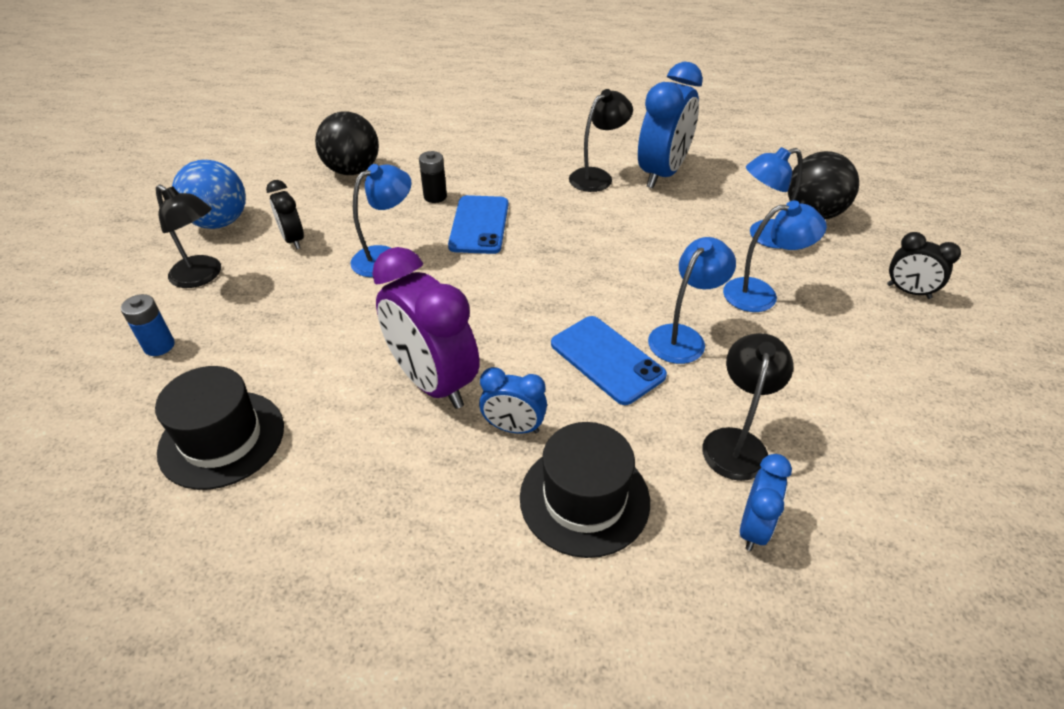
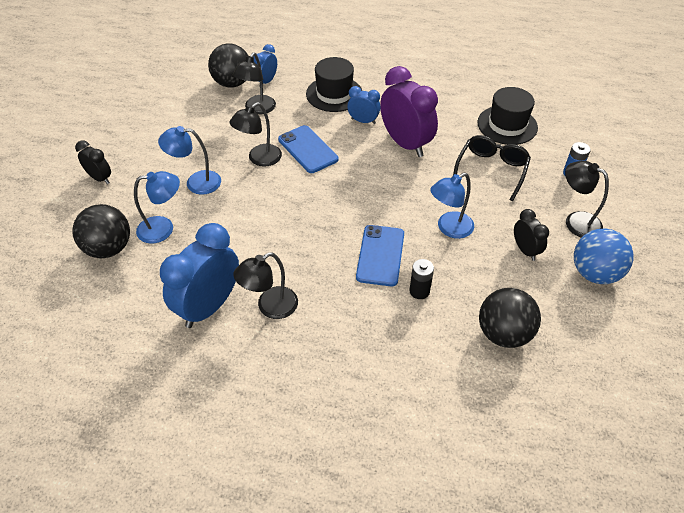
camera: 175 degrees left, 5 degrees up
blue lamp [648,237,736,364] -> black lamp [229,102,282,167]
none -> black ball [208,43,248,87]
none -> black glasses [453,135,531,201]

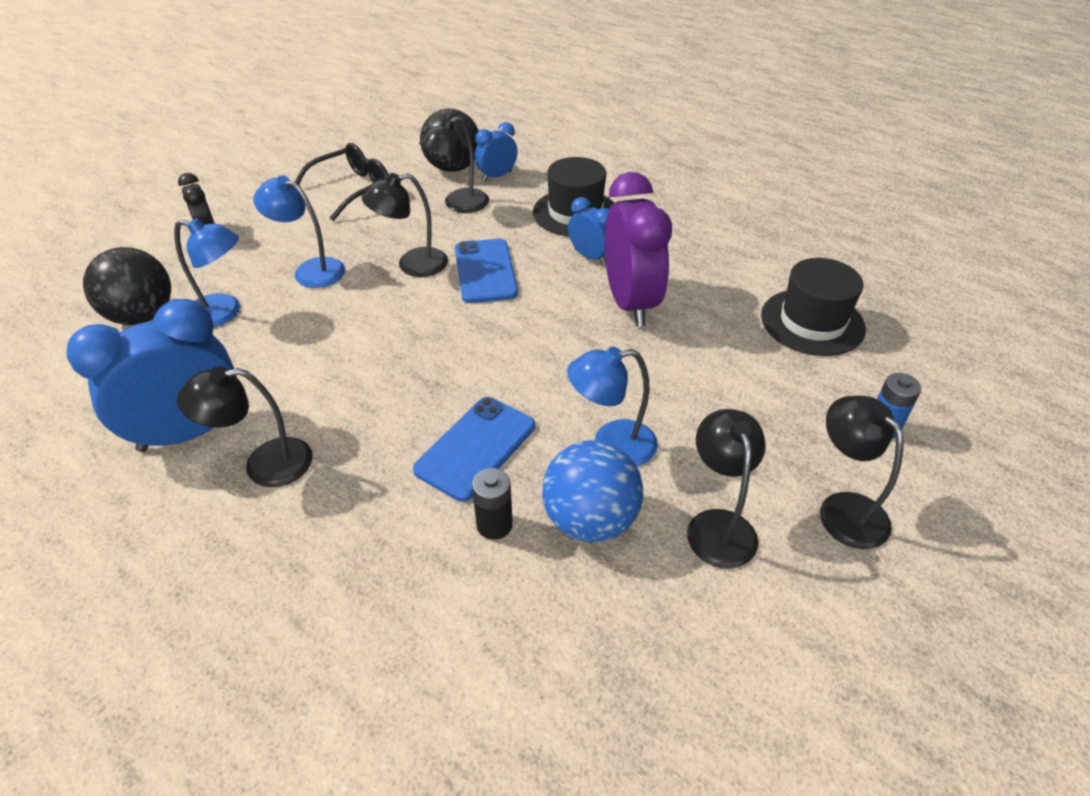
camera: 25 degrees right, 5 degrees down
black glasses [453,135,531,201] -> black glasses moved to [295,143,389,221]
black ball [479,288,541,348] -> none
black clock [514,209,549,261] -> black lamp [687,409,766,569]
blue ball [574,229,633,284] -> blue ball moved to [542,441,643,543]

